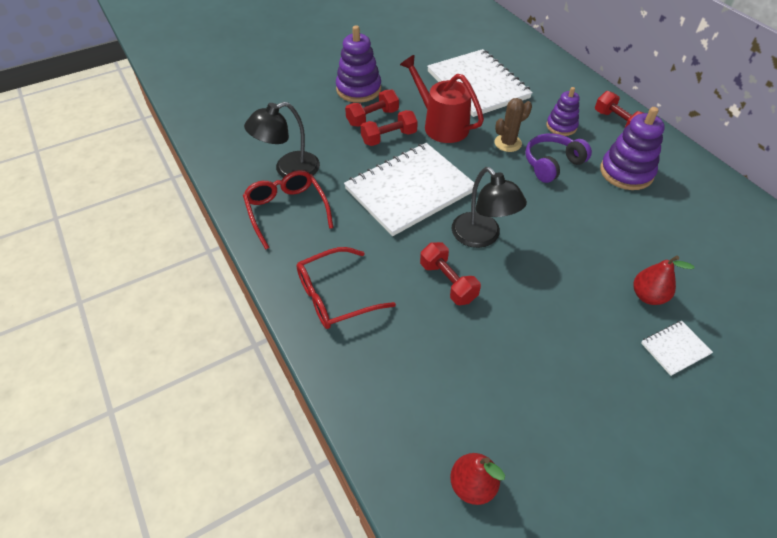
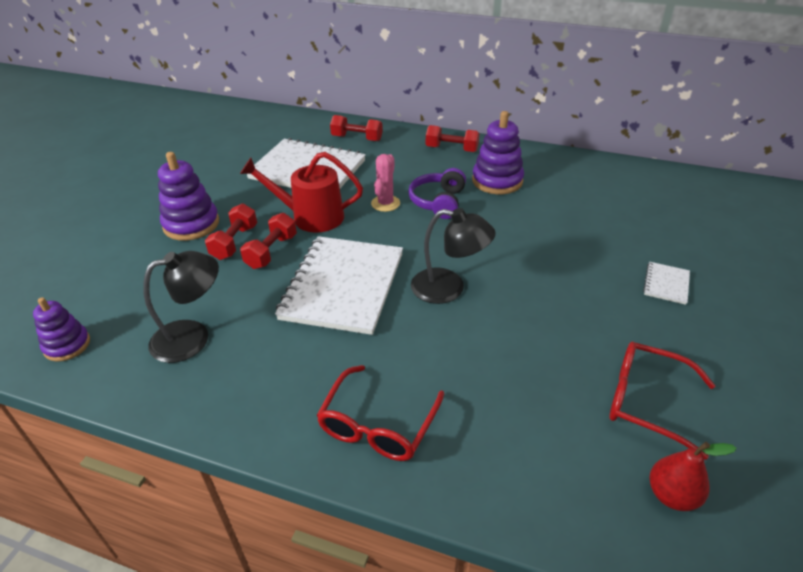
camera: 40 degrees left, 10 degrees down
red glasses [243,170,334,250] -> red glasses moved to [609,342,716,460]
black lamp [244,102,320,178] -> black lamp turned 135 degrees counterclockwise [143,251,219,363]
red dumbbell [420,242,481,305] -> red dumbbell moved to [330,115,383,141]
brown cactus [494,98,532,152] -> pink cactus [371,154,400,212]
purple stacking toy [546,87,580,136] -> purple stacking toy moved to [33,297,90,362]
red pear [633,256,695,305] -> none

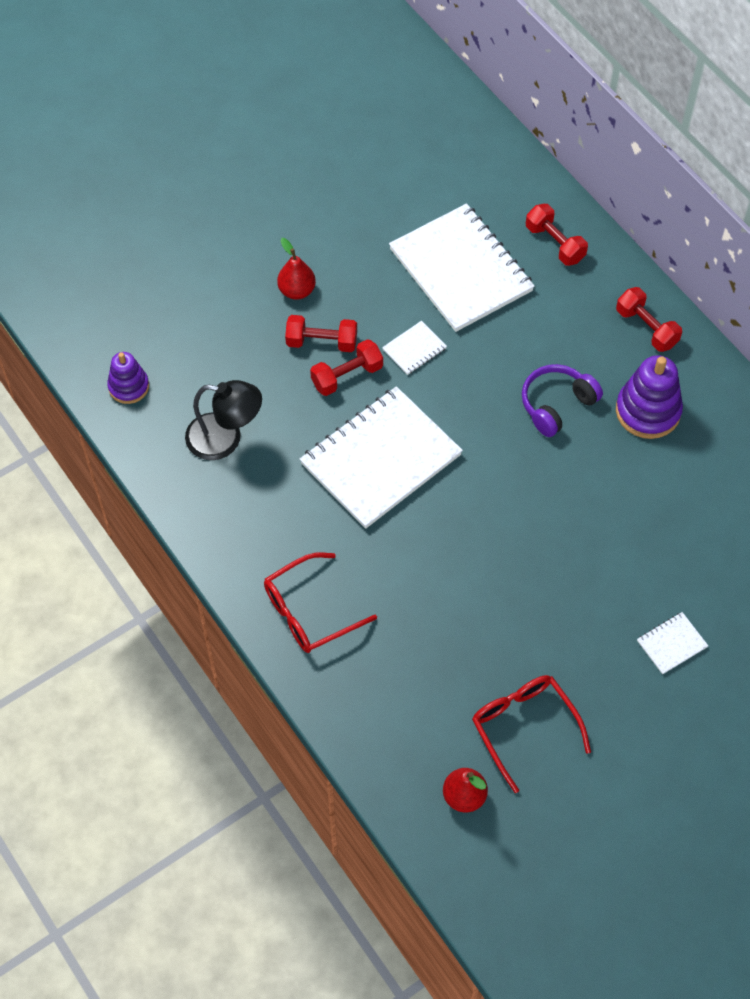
camera: 35 degrees right, 20 degrees up
purple stacking toy [158,152,219,241] -> red pear [277,238,316,300]
red dumbbell [205,203,257,260] -> red dumbbell turned 45 degrees clockwise [285,315,357,352]
red watering can [240,152,363,232] -> white notebook [382,321,447,375]
pink cactus [371,154,400,212] -> none
black lamp [411,208,496,304] -> none

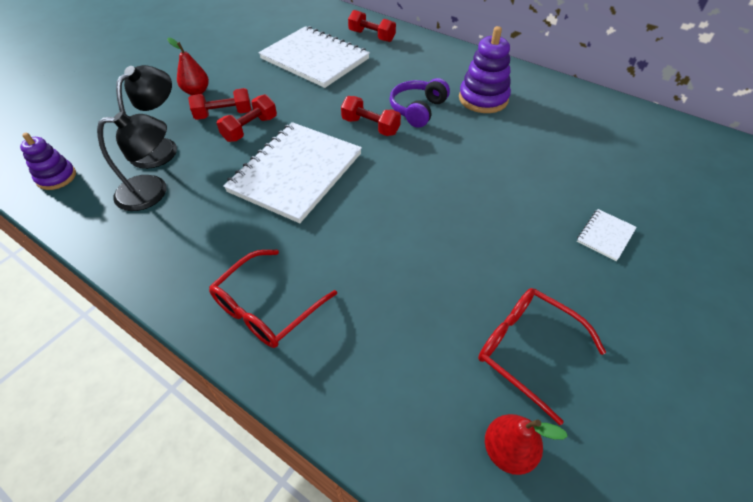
camera: 20 degrees left, 10 degrees down
white notebook [382,321,447,375] -> none
red dumbbell [616,287,682,352] -> red dumbbell moved to [341,96,401,136]
none -> black lamp [116,65,177,169]

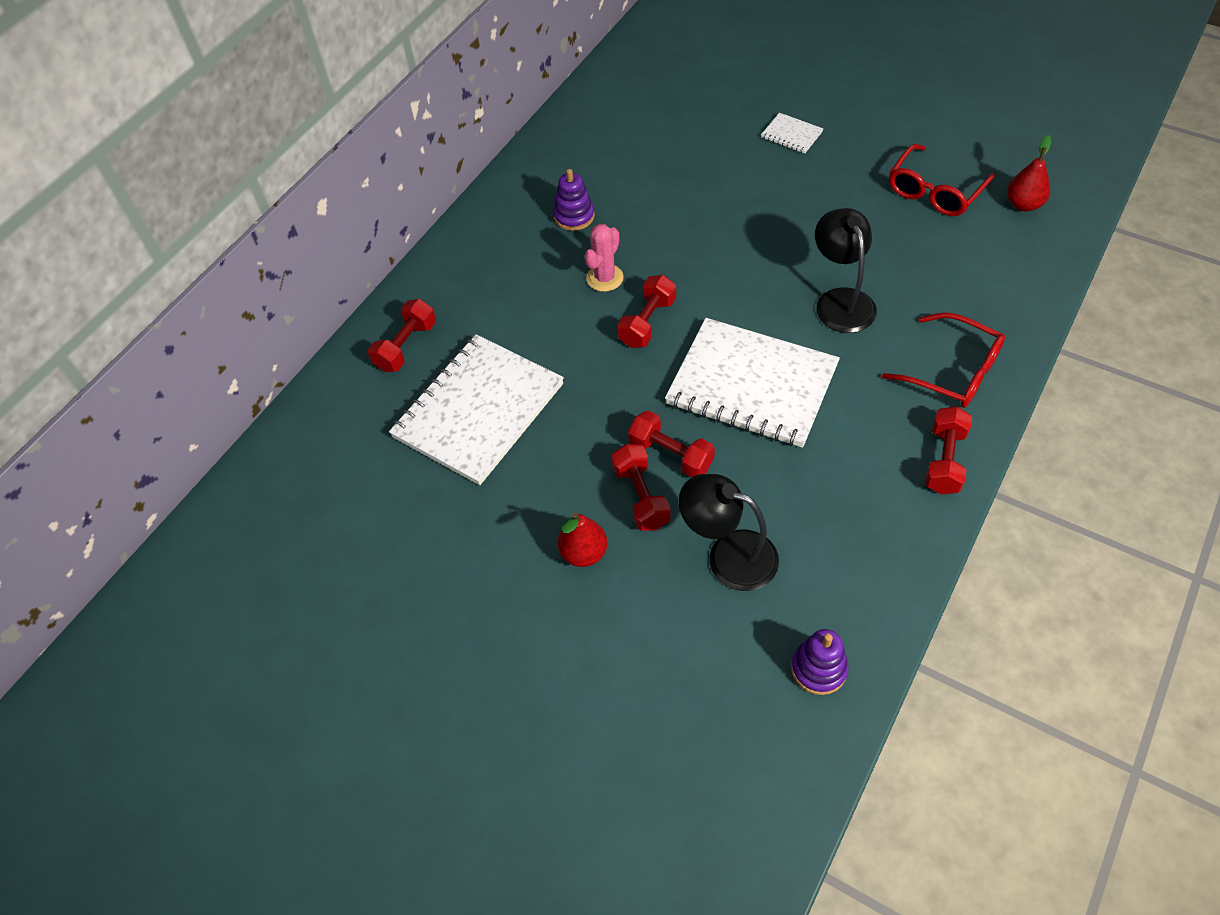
camera: 90 degrees left, 5 degrees up
black lamp [97,112,167,211] -> black lamp moved to [815,208,877,333]
purple headphones [390,78,450,128] -> pink cactus [585,224,624,292]
purple stacking toy [459,26,511,113] -> purple stacking toy [553,169,595,231], size x0.63
none -> red dumbbell [925,406,972,494]

